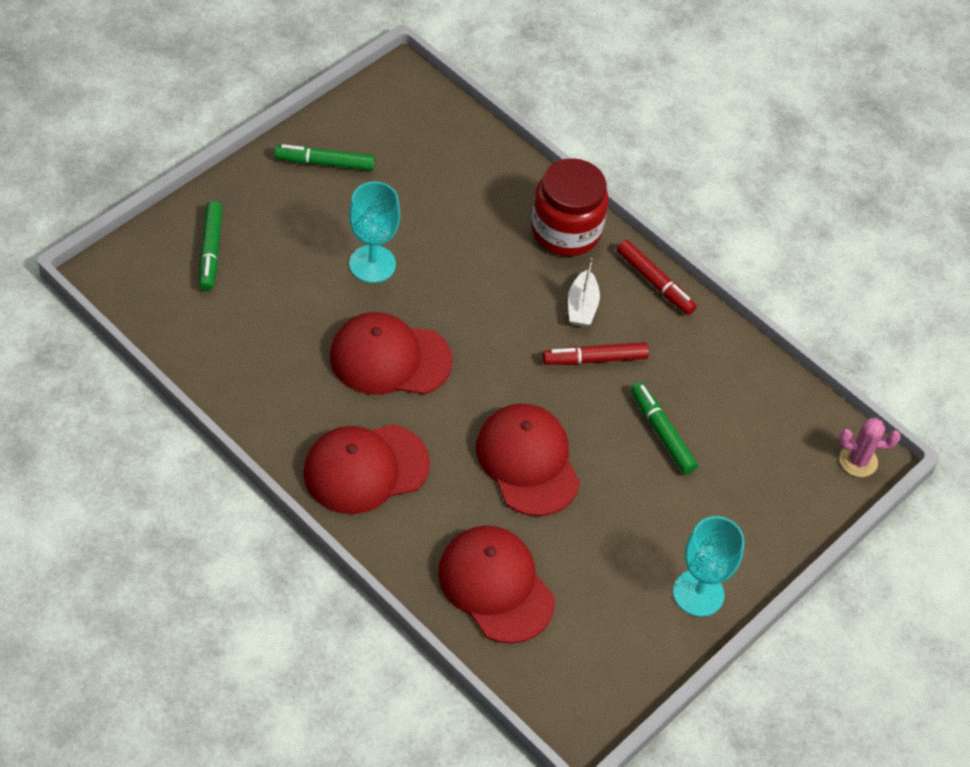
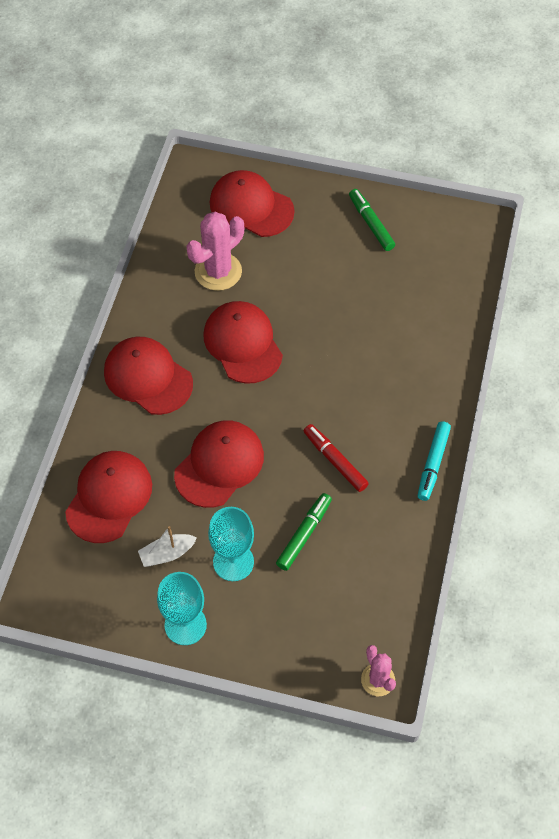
camera: 65 degrees right, 5 degrees up
green marker [199,201,223,291] -> red cap [210,170,294,237]
turquoise goblet [349,181,400,283] -> turquoise goblet moved to [208,507,254,581]
red jar [531,158,608,256] -> none
white boat [568,257,600,327] -> white boat moved to [138,526,197,567]
red marker [617,240,697,315] -> turquoise marker [418,421,451,501]
none -> pink cactus [186,212,244,291]

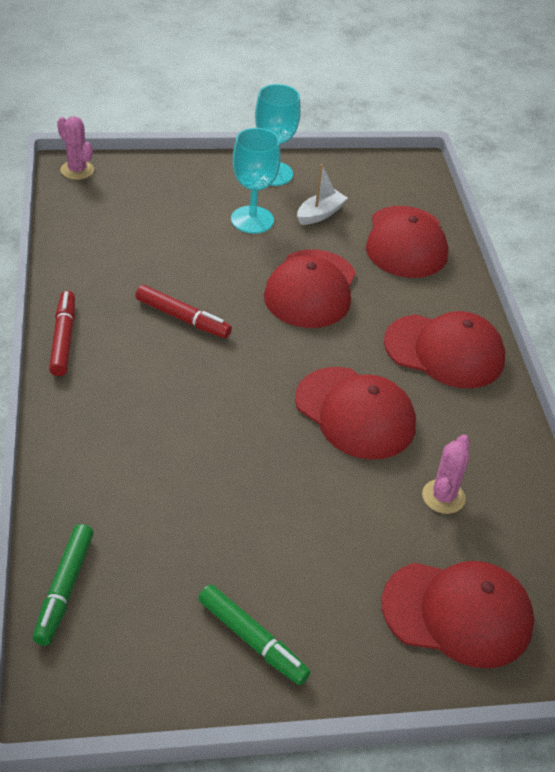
camera: 155 degrees right, 15 degrees down
pink cactus [186,212,244,291] -> pink cactus [422,434,470,514], size x0.60
green marker [276,493,332,571] -> green marker moved to [33,524,94,646]
turquoise marker [418,421,451,501] -> red marker [49,291,75,376]

